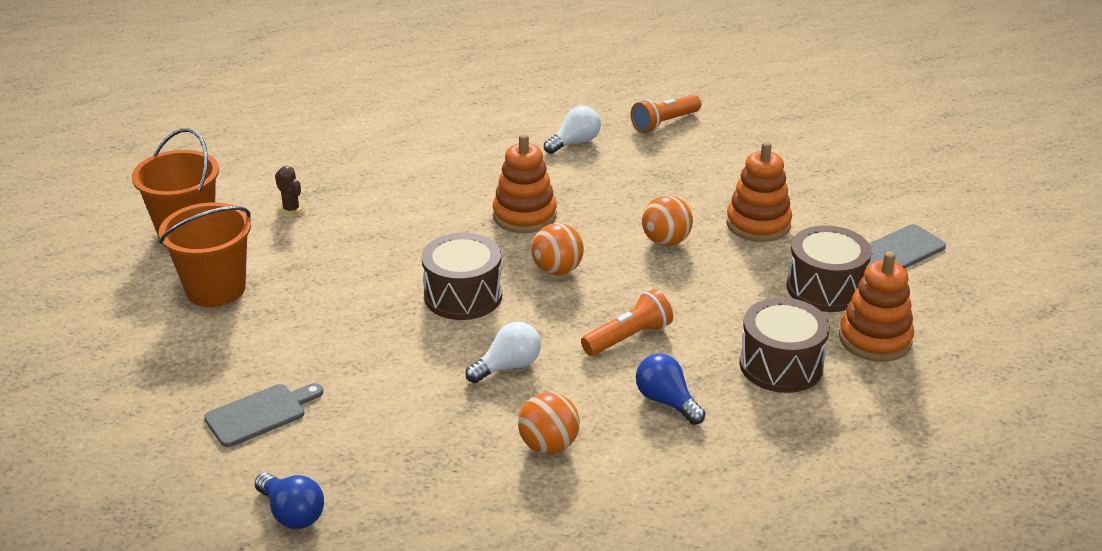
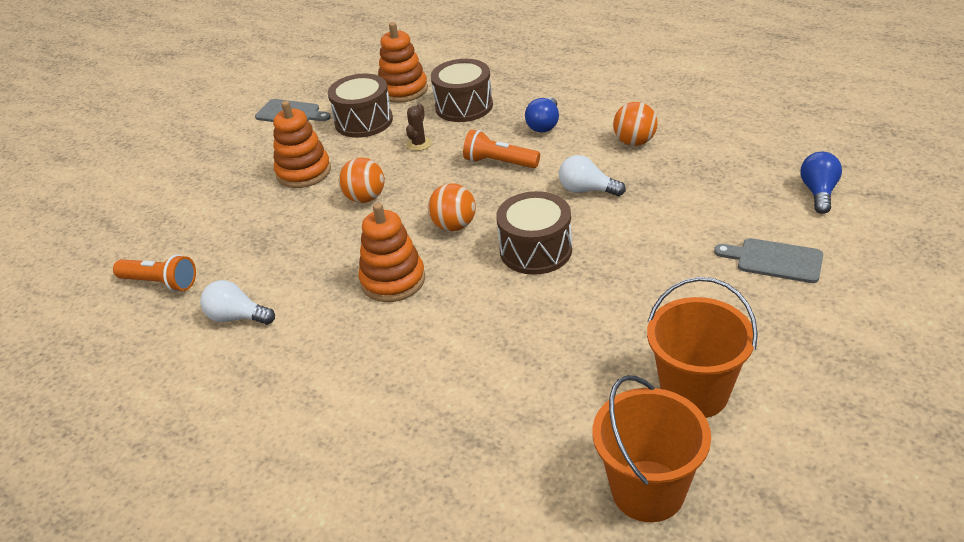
camera: 120 degrees left, 5 degrees up
brown cactus [275,166,306,217] -> brown cactus moved to [406,104,432,151]

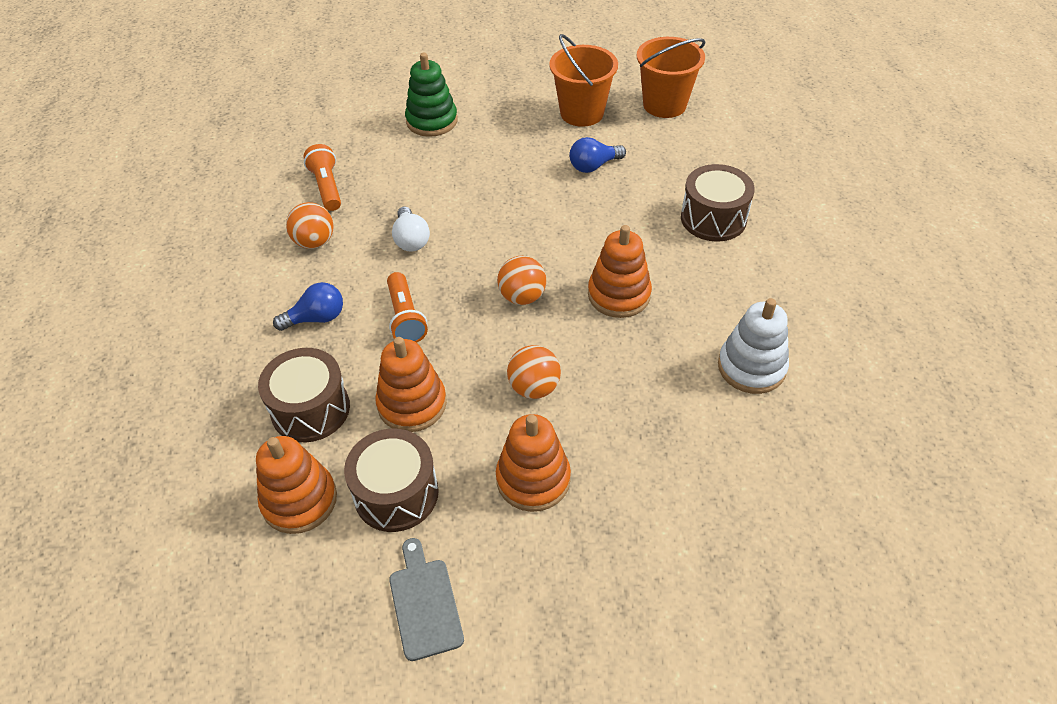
camera: 130 degrees left, 10 degrees up
orange flashlight [113,254,196,292] -> orange flashlight moved to [304,144,341,211]
white light bulb [200,280,275,325] -> white stacking toy [718,298,789,394]
brown cactus [406,104,432,151] -> orange stacking toy [375,337,447,432]
brown drum [496,191,572,275] -> brown drum moved to [681,164,755,241]
grey cutting board [714,238,823,283] -> green stacking toy [405,53,458,137]
blue light bulb [800,152,842,214] -> blue light bulb moved to [569,137,626,173]

